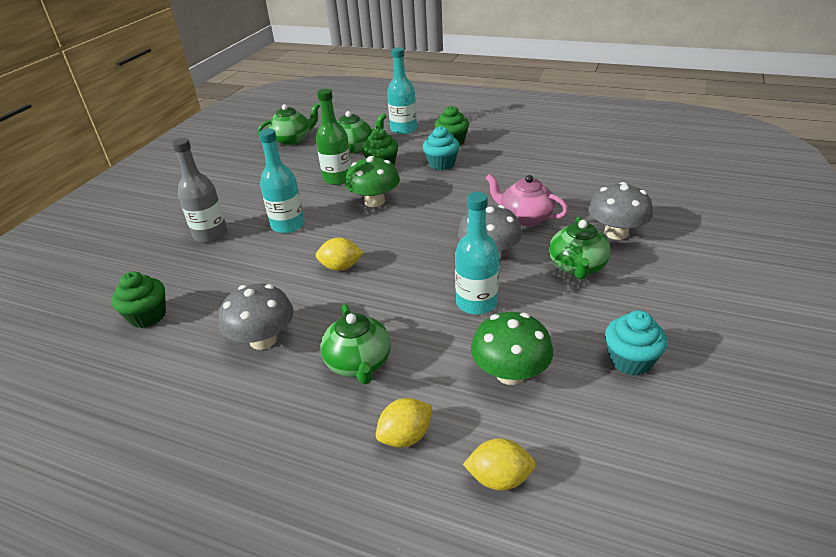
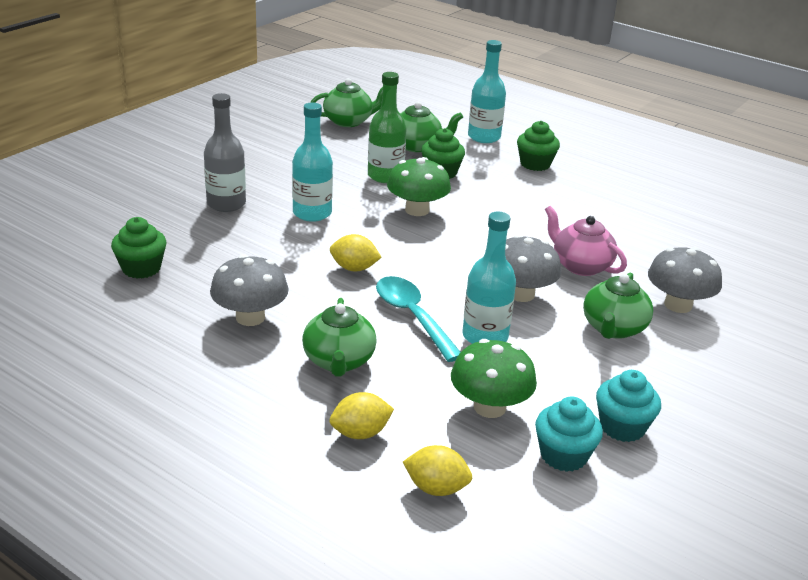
camera: 10 degrees right, 5 degrees down
turquoise cupcake [423,126,460,170] -> turquoise cupcake moved to [535,396,603,472]
none -> turquoise spoon [376,276,461,362]

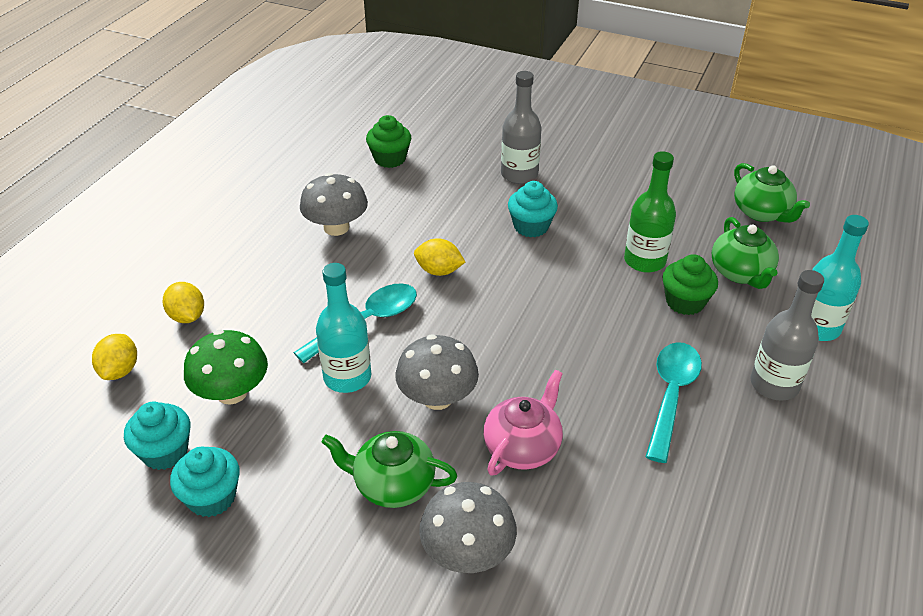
camera: 80 degrees right, 10 degrees up
turquoise bottle [292,103,333,222] -> turquoise cupcake [508,181,558,237]
green teapot [302,298,377,377] -> none
yellow lemon [330,234,382,271] -> yellow lemon turned 75 degrees counterclockwise [414,238,465,276]
green mushroom [387,157,451,216] -> none
green cupcake [517,121,560,171] -> grey bottle [750,270,824,401]
none -> turquoise spoon [645,342,702,463]

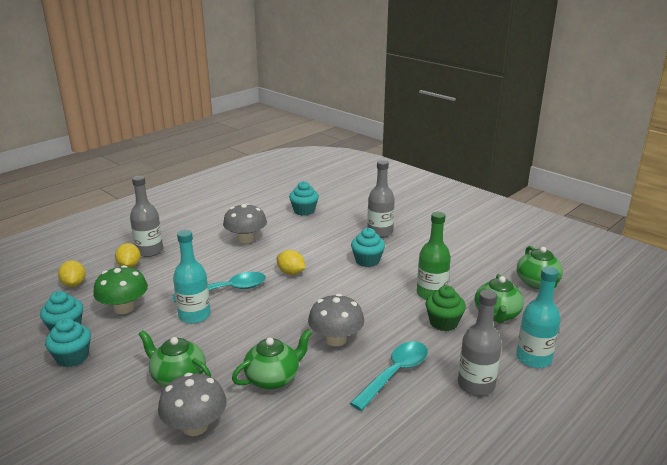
camera: 20 degrees right, 15 degrees down
yellow lemon [92,334,137,380] -> yellow lemon turned 45 degrees counterclockwise [58,260,86,287]
green cupcake [366,115,411,168] -> turquoise cupcake [289,181,319,216]
grey mushroom [395,334,479,410] -> grey mushroom moved to [308,294,364,346]
pink teapot [483,369,563,476] -> green teapot [232,329,312,389]
none -> grey bottle [130,176,163,257]

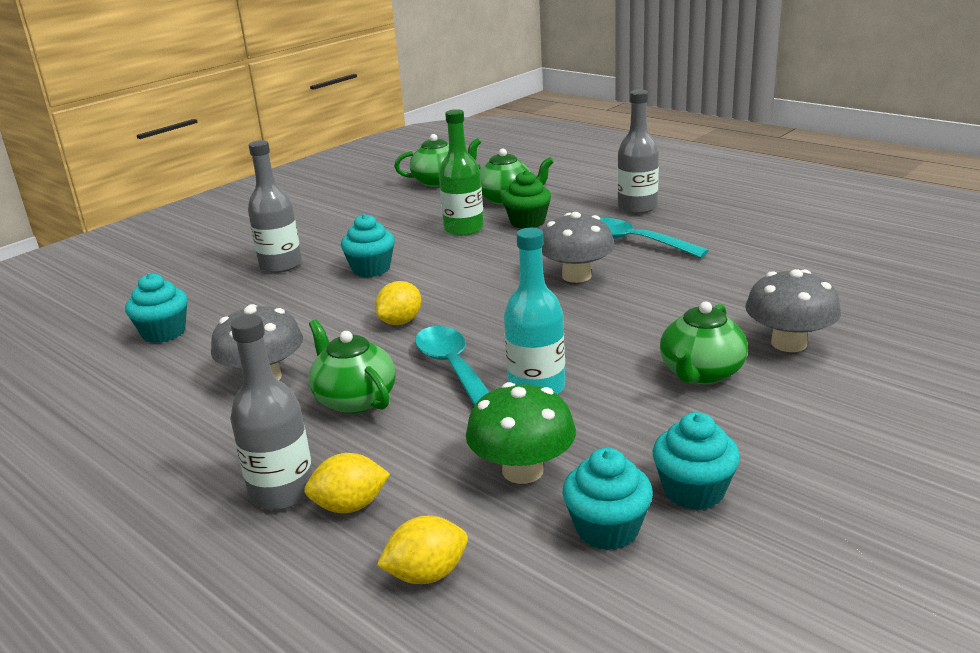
camera: 90 degrees left, 0 degrees up
green teapot [232,329,312,389] -> green teapot moved to [308,319,395,414]
turquoise bottle [516,267,561,368] -> none

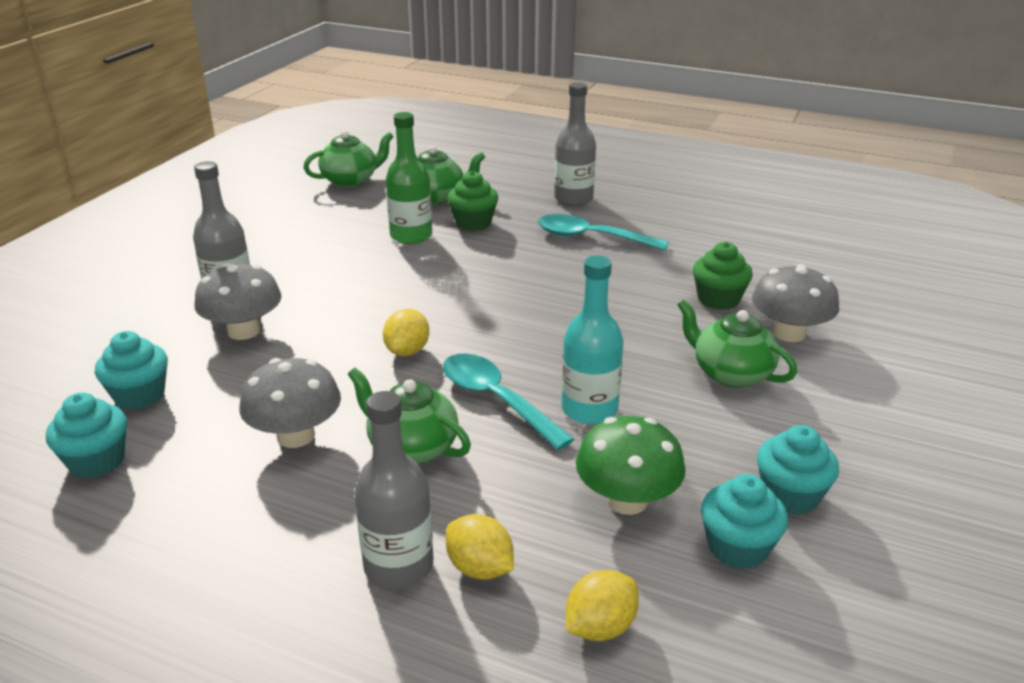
camera: 20 degrees left, 5 degrees up
yellow lemon [304,453,390,513] -> yellow lemon turned 75 degrees clockwise [446,514,514,580]
turquoise cupcake [341,214,395,277] -> turquoise cupcake moved to [46,392,127,478]
grey mushroom [542,212,615,283] -> grey mushroom moved to [194,263,281,340]
green teapot [660,302,748,385] -> green teapot turned 120 degrees clockwise [677,299,797,388]
none -> green cupcake [693,242,753,310]

